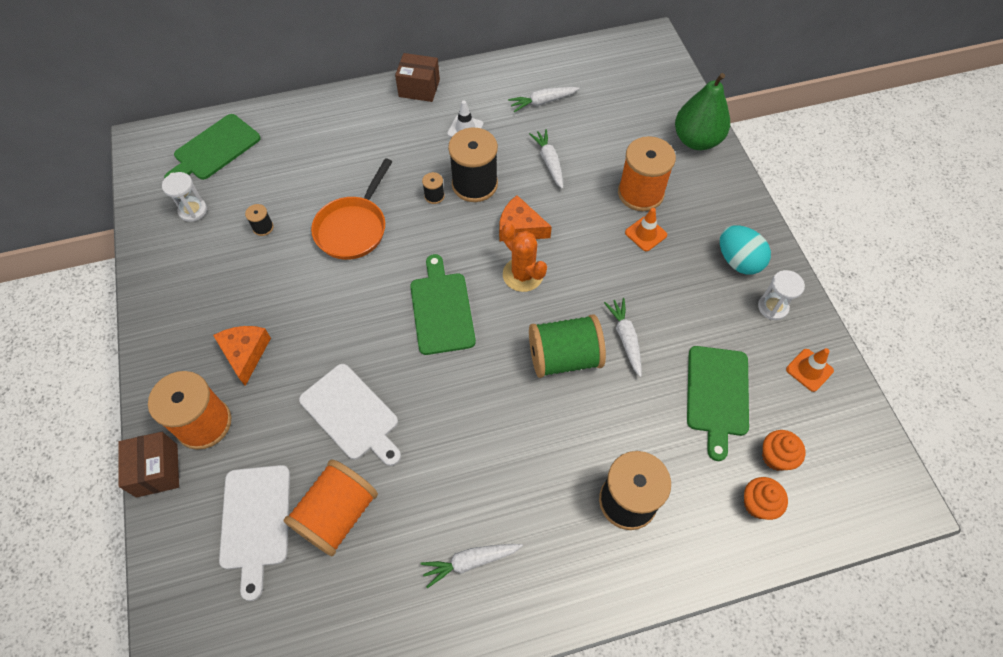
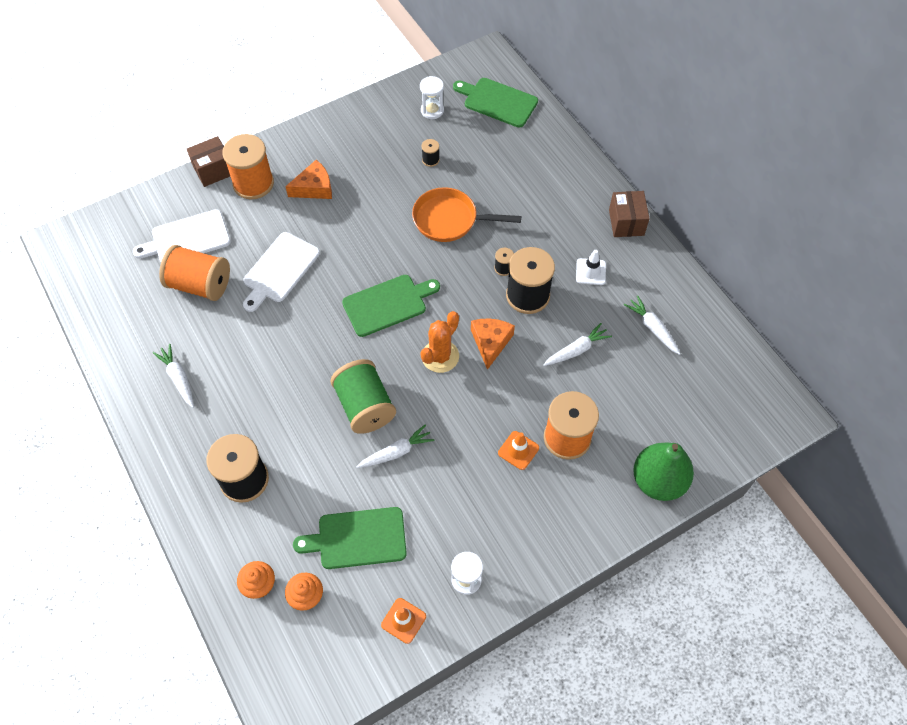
camera: 75 degrees right, 0 degrees up
turquoise egg [720,225,771,275] -> none

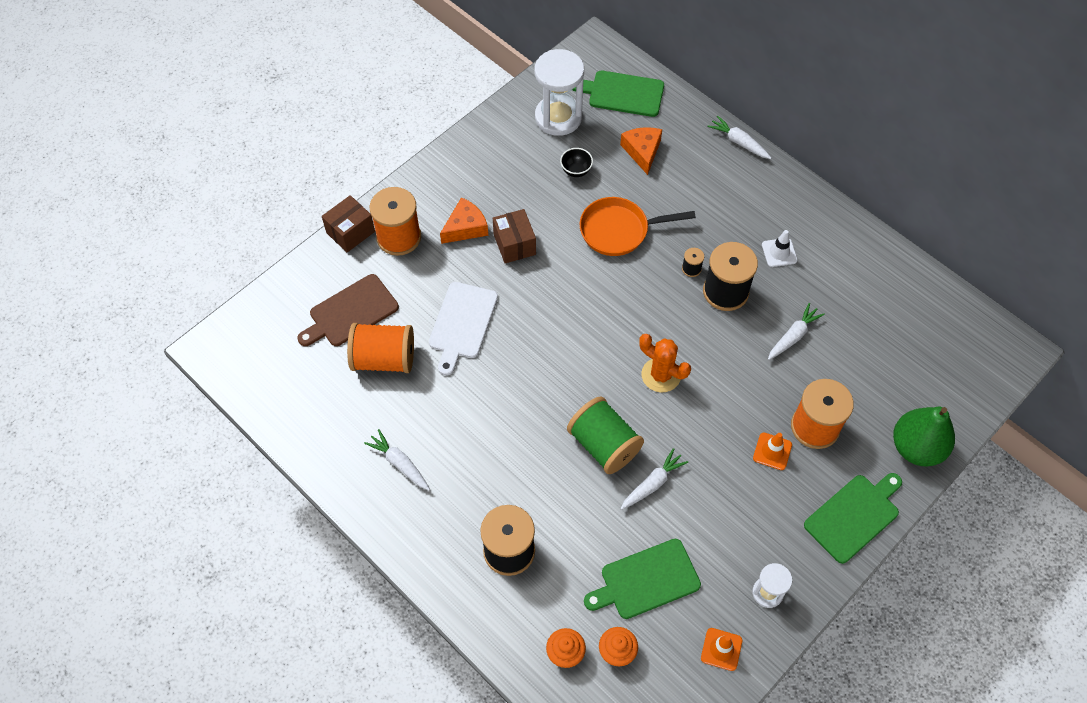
camera: 15 degrees left, 0 degrees up
white cutting board [133,209,231,262] -> brown cutting board [297,274,399,346]
green cutting board [342,275,440,337] -> green cutting board moved to [804,473,902,564]
white hourglass [420,76,444,119] -> white hourglass [535,49,584,136], size x1.89
black spool [421,139,440,167] -> black bowl [560,148,593,177]
orange cactus [421,311,459,373] -> orange cactus turned 75 degrees counterclockwise [639,334,691,392]
orange cheese [471,318,515,370] -> orange cheese moved to [620,127,662,175]
brown box [609,191,650,237] -> brown box moved to [493,209,536,263]
white carrot [624,295,681,355] -> white carrot moved to [707,116,771,159]

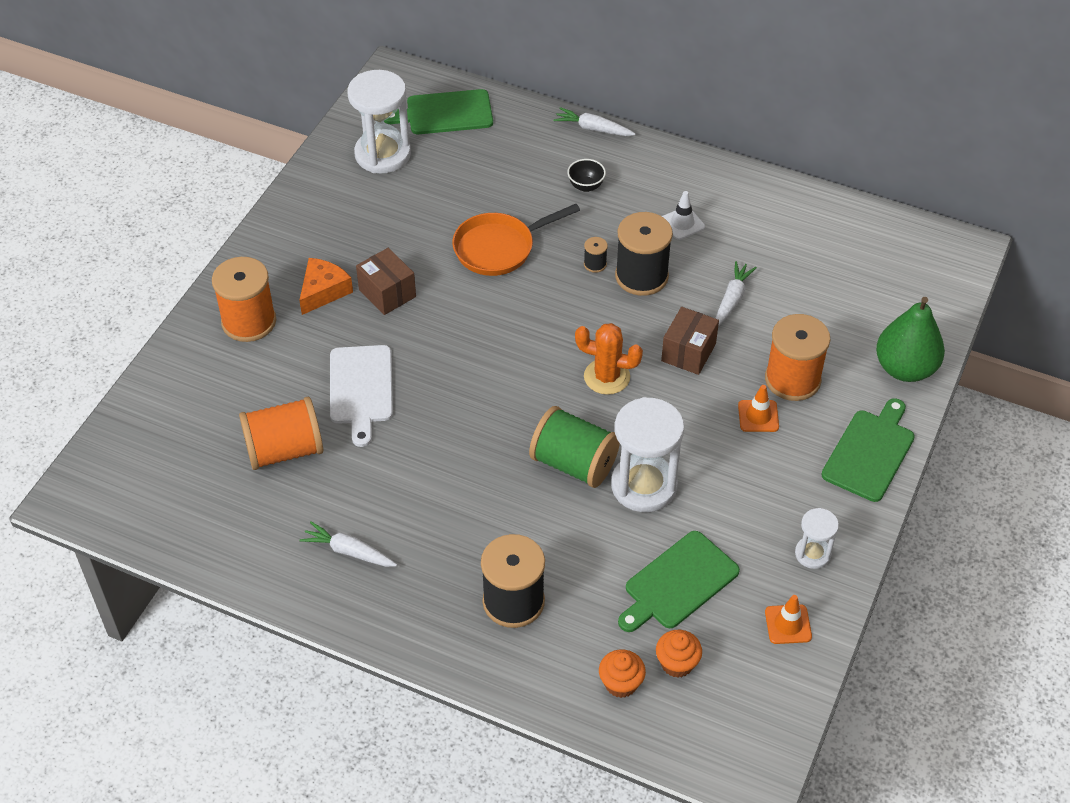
camera: 20 degrees left, 10 degrees down
brown cutting board [297,274,399,346] -> none
brown box [322,195,375,253] -> brown box moved to [661,307,719,375]
black bowl [560,148,593,177] -> black bowl moved to [567,159,606,192]
orange cheese [620,127,662,175] -> none
white carrot [620,448,688,510] -> white hourglass [611,397,684,512]

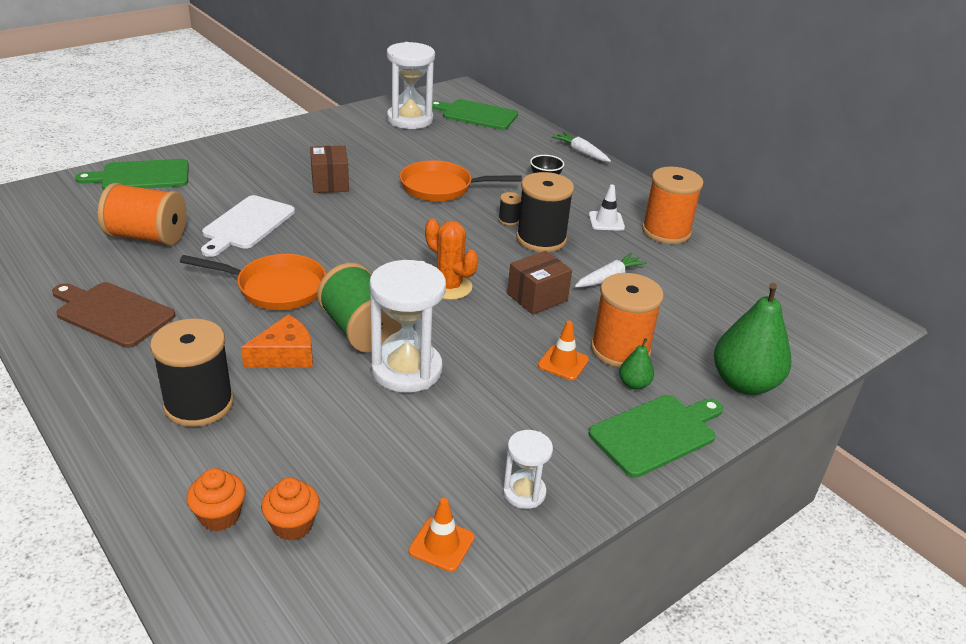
camera: 25 degrees right, 15 degrees down
orange spool [212,257,276,342] -> orange spool moved to [642,167,704,244]
orange cheese [299,258,353,315] -> orange cheese moved to [241,314,313,368]
white carrot [299,522,397,567] -> brown cutting board [52,282,176,348]
green cutting board [618,531,740,632] -> green cutting board moved to [75,159,189,190]
none -> orange pan [180,254,326,310]
none -> green pear [619,338,654,390]

